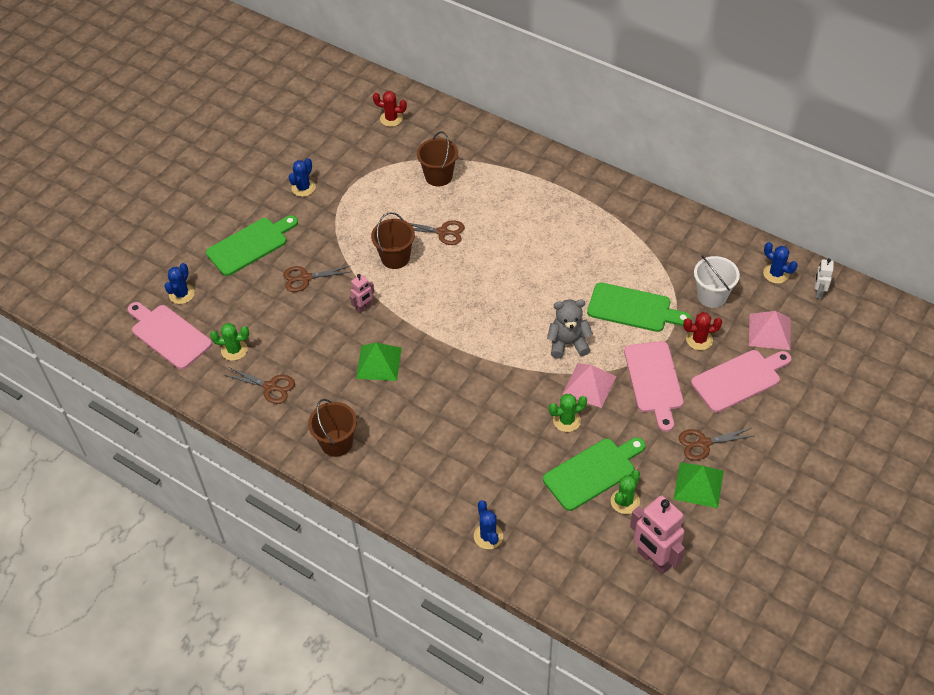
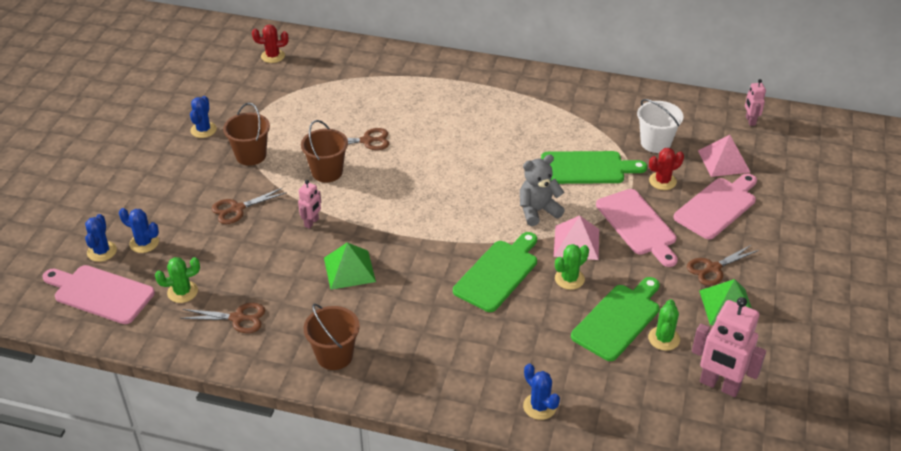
camera: 20 degrees left, 10 degrees down
green cutting board [206,215,298,276] -> green cutting board moved to [453,232,537,312]
brown bucket [417,131,458,186] -> brown bucket moved to [223,103,270,166]
blue cactus [763,242,798,284] -> blue cactus moved to [119,208,159,253]
white robot [815,258,834,299] -> pink robot [745,79,766,126]

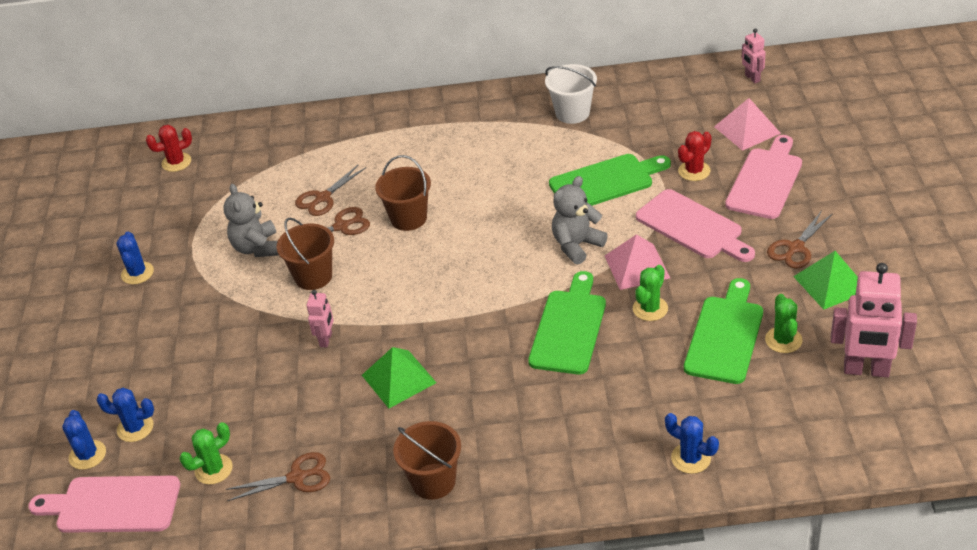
camera: 15 degrees left, 0 degrees up
brown scissors [212,188,287,224] -> brown scissors moved to [295,164,366,216]
brown bucket [223,103,270,166] -> brown bucket moved to [375,155,431,231]
white bucket [637,99,683,153] -> white bucket moved to [545,64,597,124]
none -> grey teddy bear [223,184,279,257]

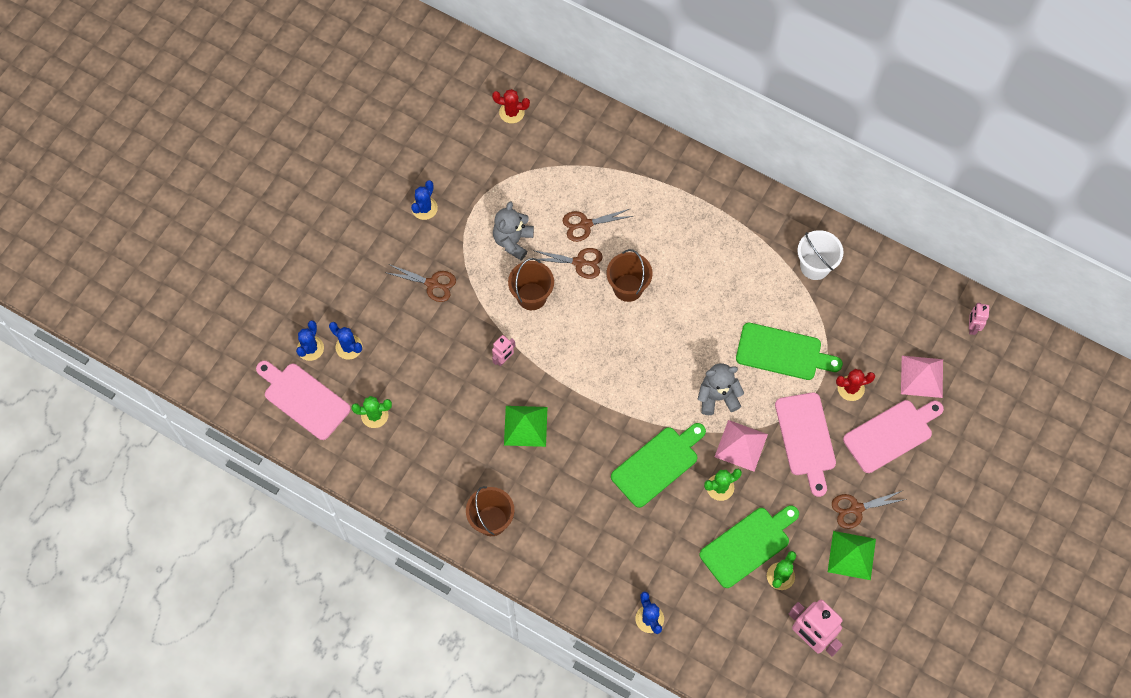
camera: 30 degrees right, 25 degrees up
brown scissors [226,452,330,501] -> brown scissors moved to [387,264,456,302]

